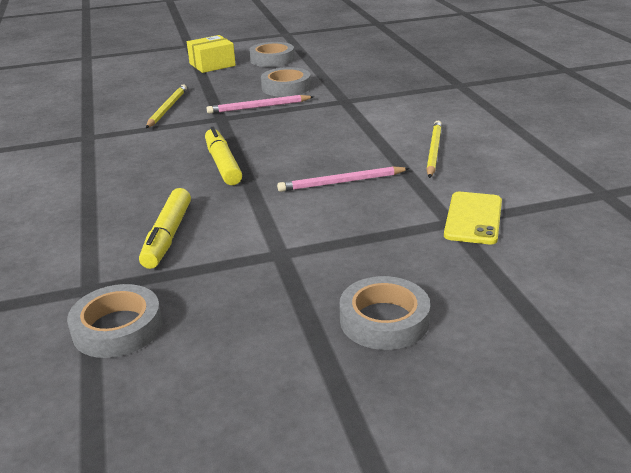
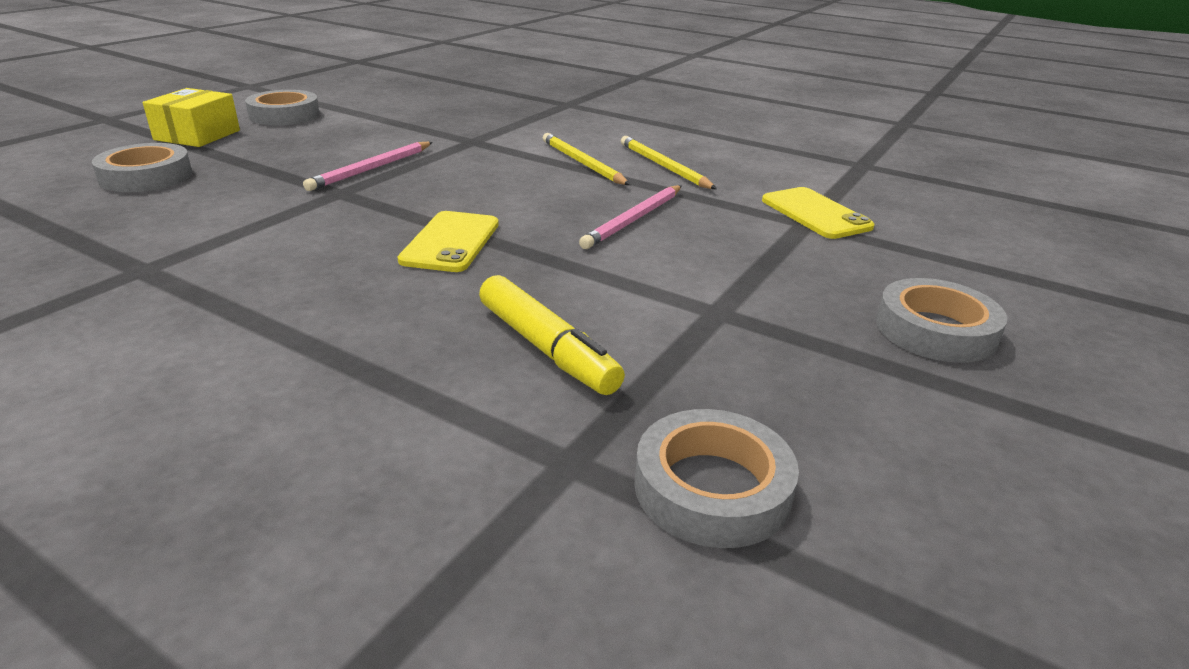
camera: 45 degrees left, 0 degrees up
yellow pencil [146,84,187,128] -> yellow pencil moved to [543,133,630,185]
yellow marker [205,127,242,185] -> yellow phone [398,211,499,272]
grey tape [261,67,311,97] -> grey tape moved to [92,143,192,192]

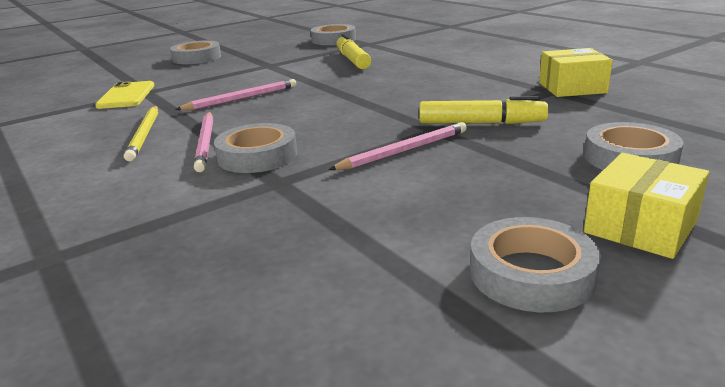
camera: 155 degrees left, 5 degrees down
yellow phone [398,211,499,272] -> none
yellow pencil [543,133,630,185] -> pink pencil [194,112,213,172]
none -> grey tape [214,123,297,173]
none -> yellow marker [419,96,548,124]
none -> yellow box [539,48,613,97]

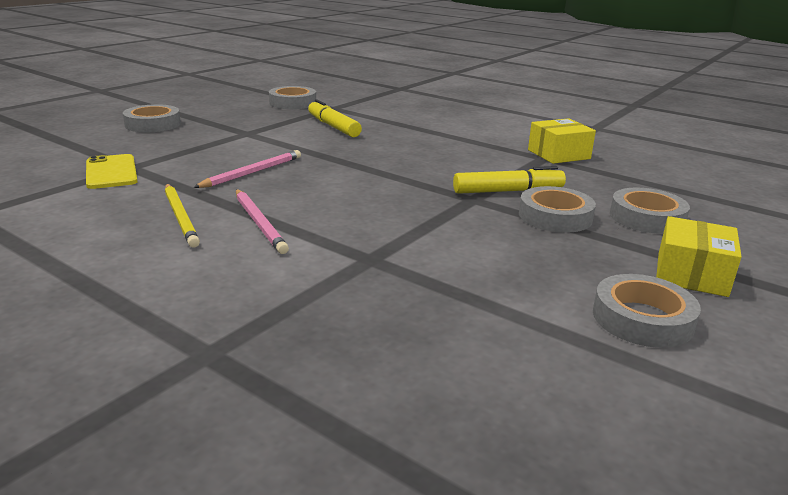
camera: 20 degrees left, 0 degrees up
grey tape [214,123,297,173] -> grey tape moved to [519,186,596,233]
pink pencil [329,122,467,170] -> none

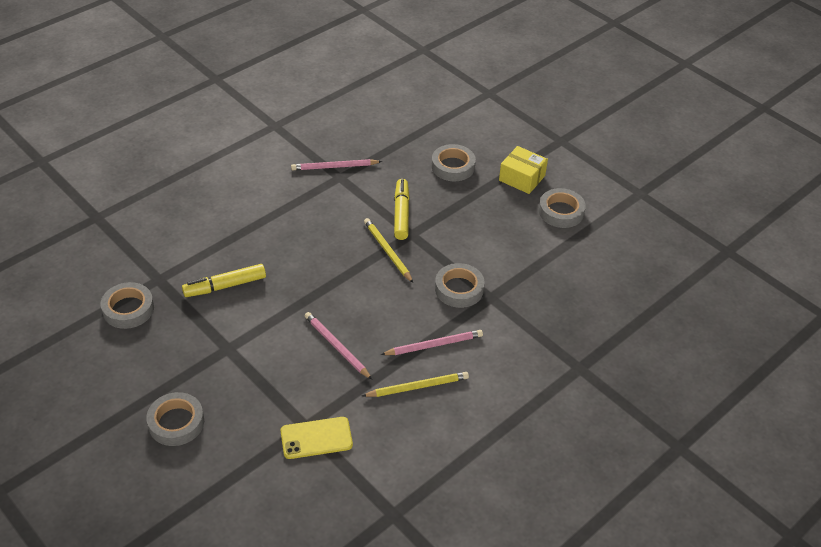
camera: 80 degrees left, 20 degrees up
grey tape [519,186,596,233] -> grey tape moved to [435,263,485,308]
yellow box [528,118,596,164] -> pink pencil [291,159,382,170]
none -> yellow pencil [364,218,413,283]

